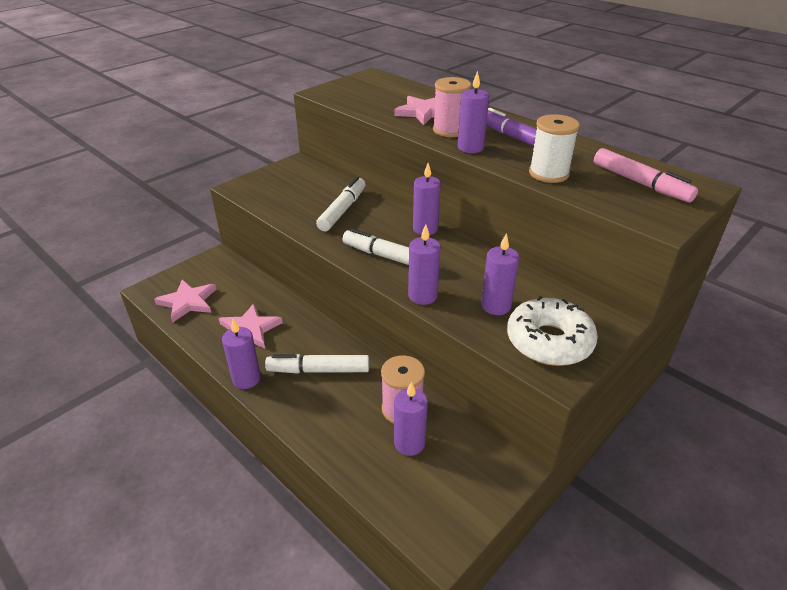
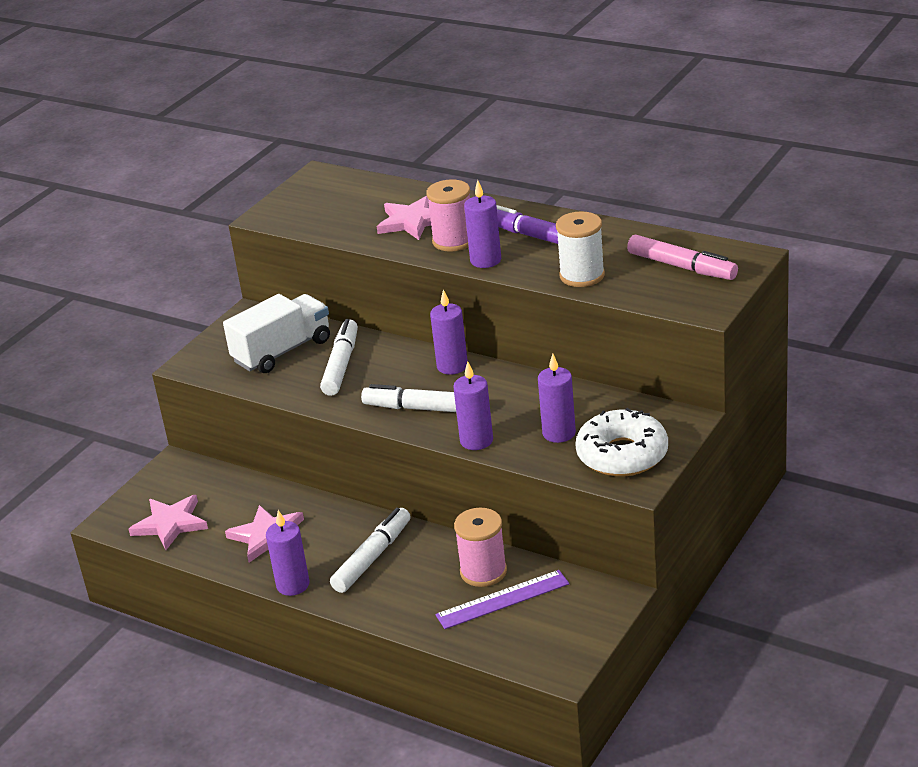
camera: 10 degrees left, 5 degrees down
white marker [265,354,369,374] -> white marker turned 135 degrees clockwise [330,508,411,593]
purple candle [394,381,428,456] -> purple ruler [435,570,569,629]
none -> white truck [223,294,330,373]

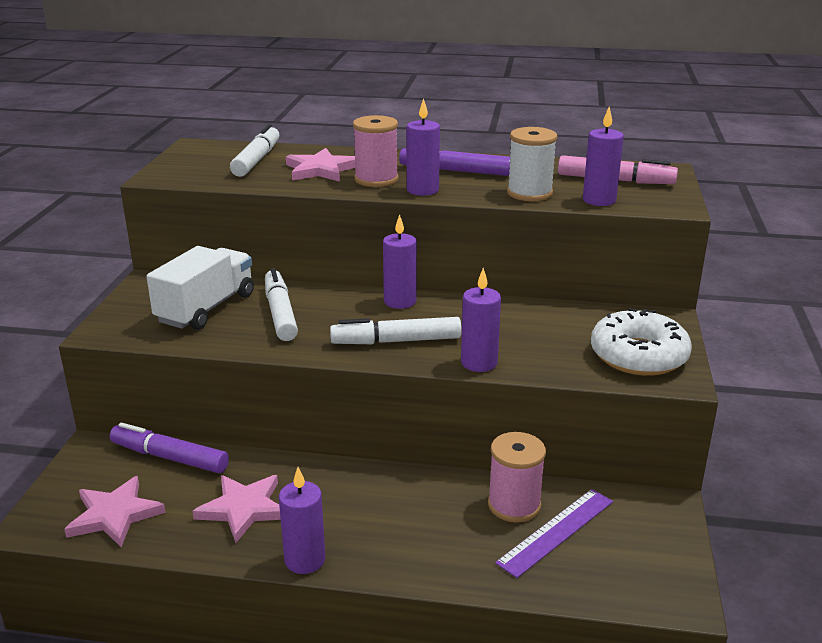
camera: 25 degrees left, 5 degrees down
white marker [330,508,411,593] -> white marker moved to [230,124,279,177]
purple candle [538,354,576,443] -> purple candle moved to [583,107,624,206]
none -> purple marker [110,423,229,473]

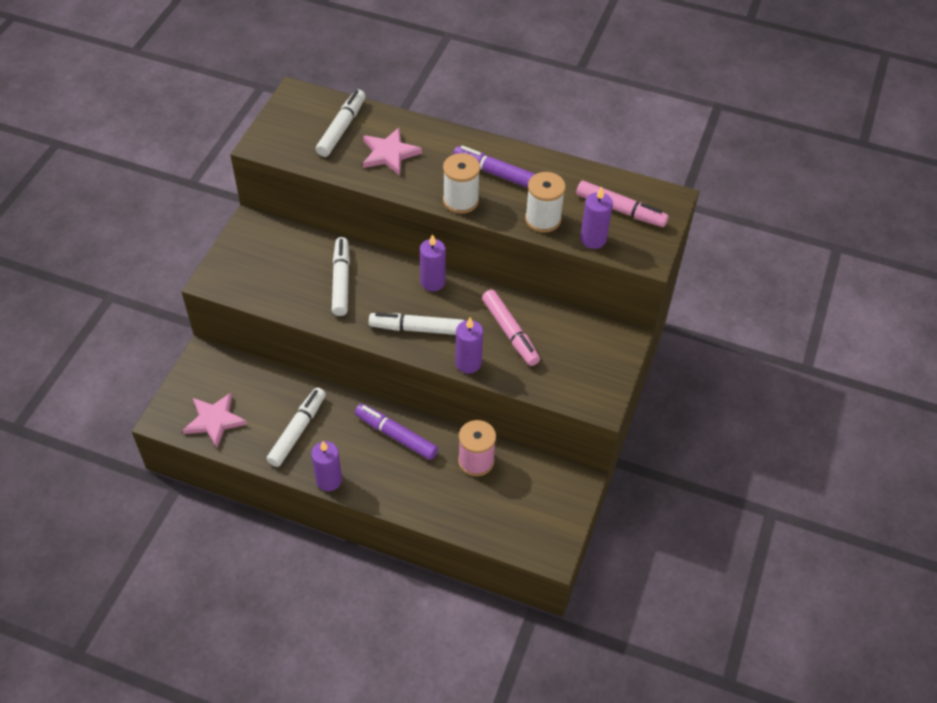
camera: 10 degrees right, 25 degrees up
purple marker [110,423,229,473] -> purple marker moved to [355,404,438,460]
white truck [146,246,254,330] -> none
pink star [193,475,281,543] -> white marker [266,388,326,467]
pink spool [353,115,398,187] -> none
purple candle [407,98,440,196] -> white spool [443,153,480,214]
purple ruler [495,489,613,578] -> none
white donut [591,308,692,376] -> none
none -> pink marker [482,290,540,366]

